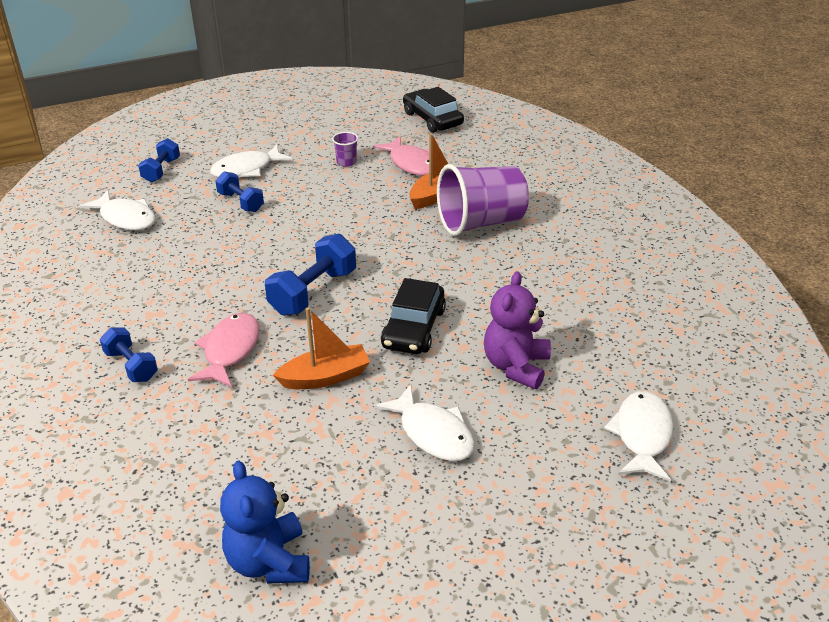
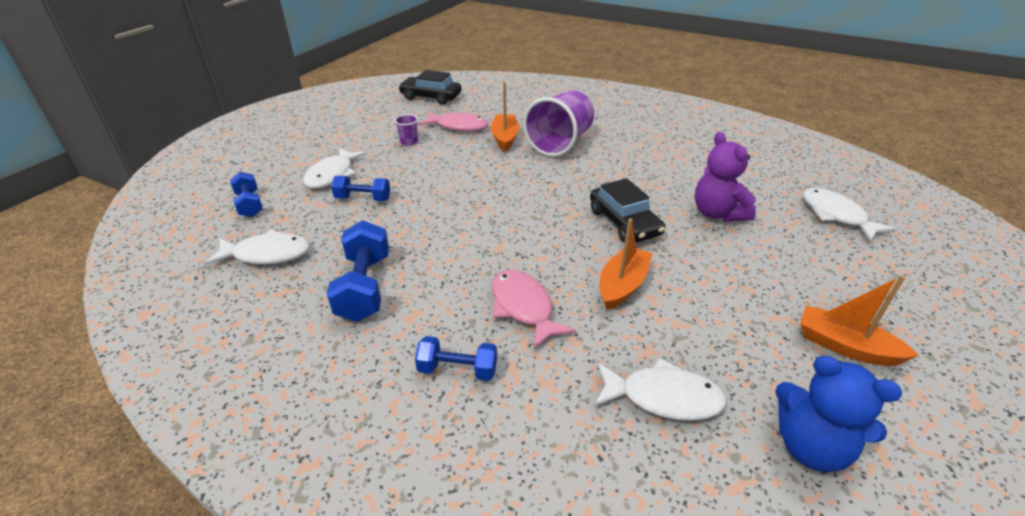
camera: 40 degrees left, 0 degrees up
blue dumbbell [265,234,356,316] -> blue dumbbell moved to [327,220,389,322]
white fish [374,384,475,461] -> white fish moved to [594,358,727,421]
none -> orange boat [800,275,919,366]

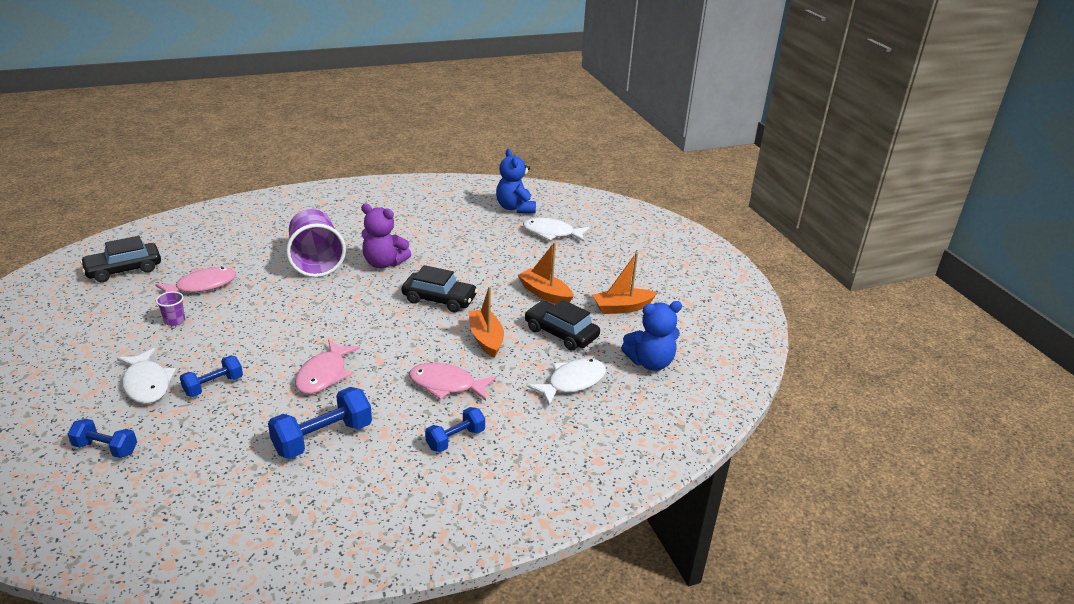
camera: 50 degrees left, 5 degrees down
white fish [204,230,310,266] -> none
blue dumbbell [327,220,389,322] -> blue dumbbell turned 75 degrees counterclockwise [268,387,372,459]
orange boat [491,82,519,152] -> orange boat moved to [518,242,573,304]
purple teddy bear [695,132,756,222] -> purple teddy bear moved to [361,204,411,268]
none -> pink fish [295,339,360,394]
none -> blue teddy bear [496,149,536,213]
none -> black car [525,300,600,351]

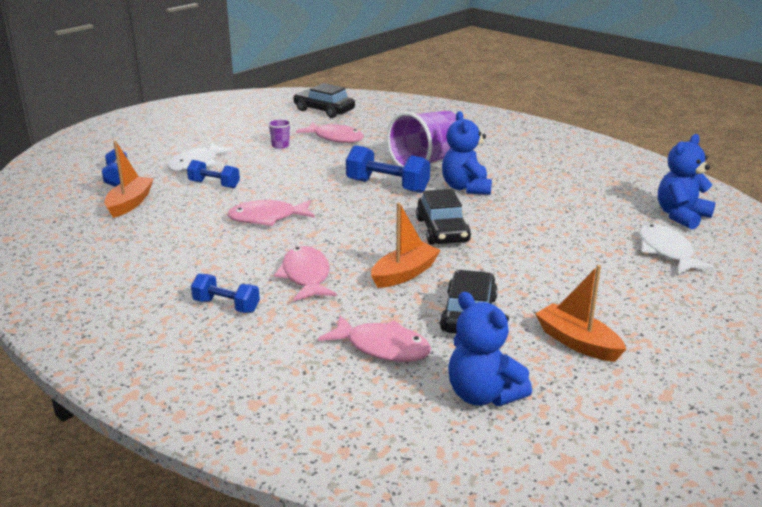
camera: 65 degrees right, 5 degrees down
blue dumbbell [268,387,372,459] -> blue dumbbell moved to [346,145,430,193]
purple teddy bear [361,204,411,268] -> blue teddy bear [442,111,492,195]
orange boat [518,242,573,304] -> orange boat moved to [104,141,154,218]
white fish [527,359,606,406] -> pink fish [318,315,431,362]

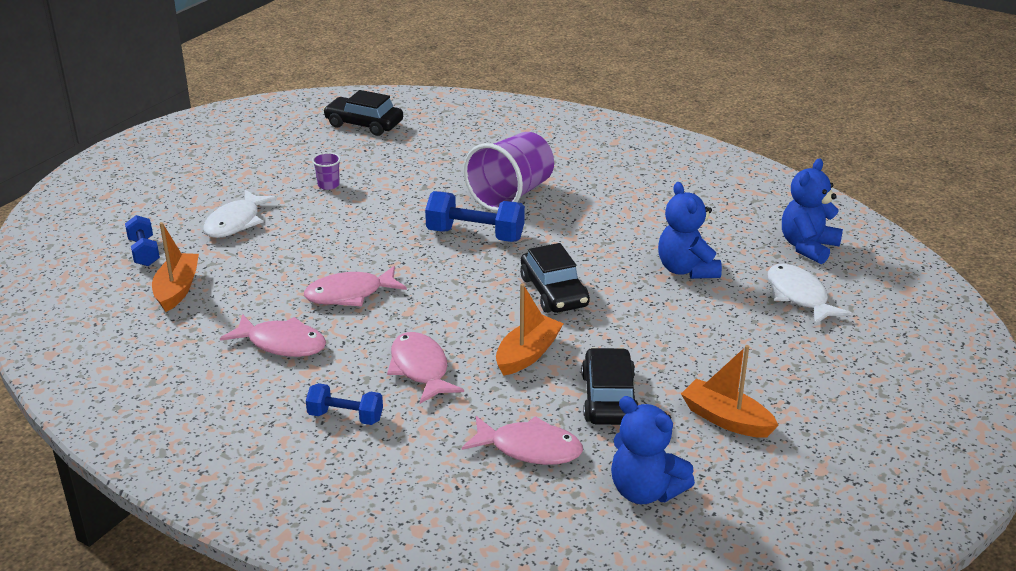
camera: 10 degrees left, 5 degrees up
blue dumbbell [187,160,240,188] -> none
pink fish [296,122,364,143] -> pink fish moved to [220,314,326,357]
blue teddy bear [442,111,492,195] -> blue teddy bear moved to [658,182,722,279]

